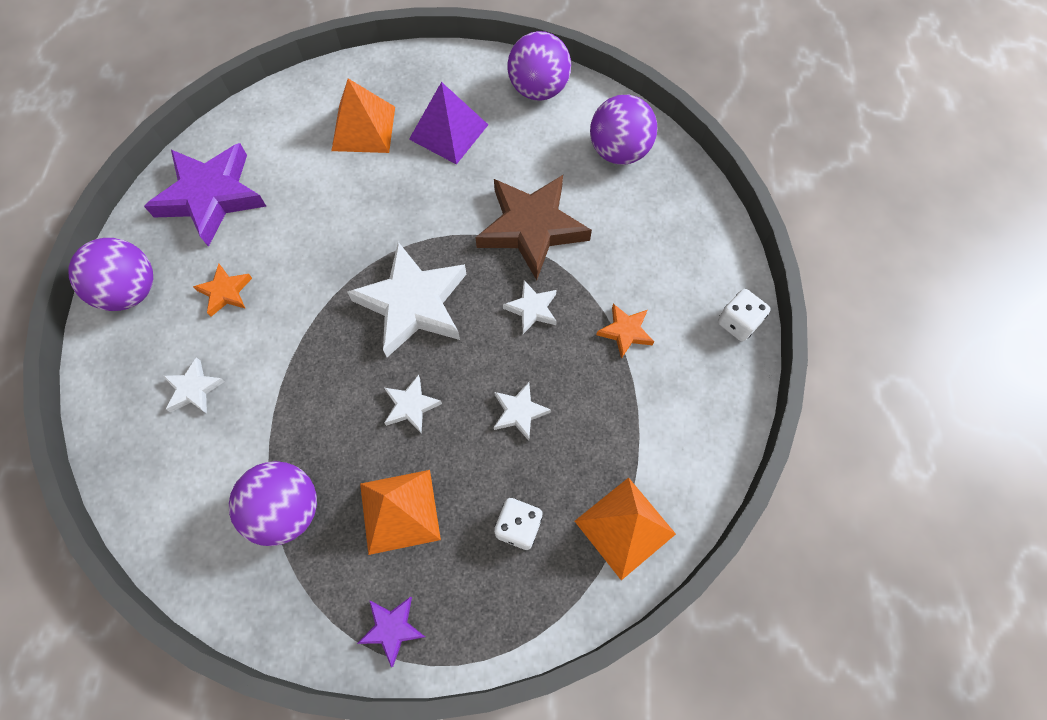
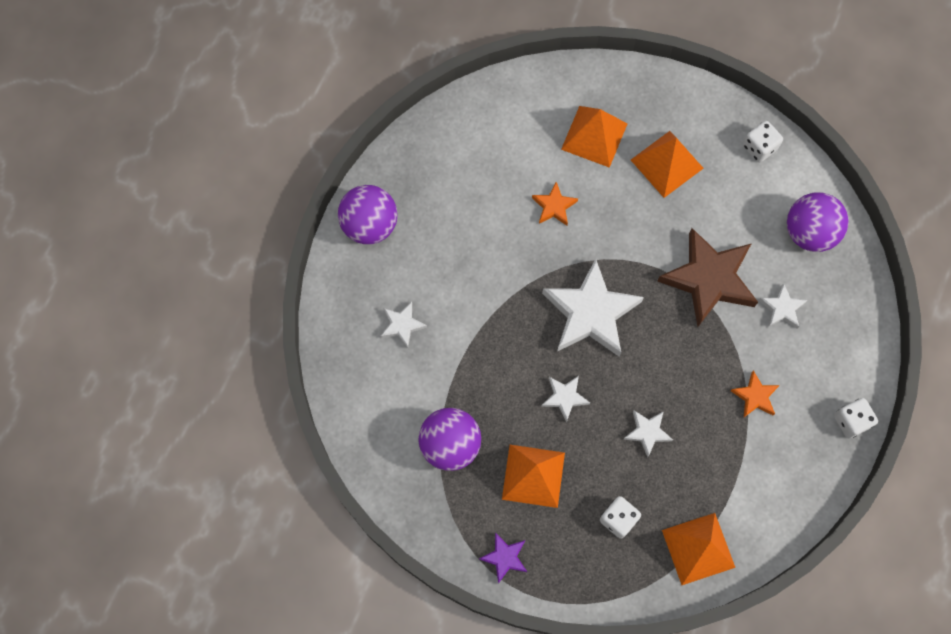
camera: 20 degrees right, 5 degrees up
purple star [144,143,267,247] -> none
orange star [193,264,252,317] -> orange star moved to [532,182,578,226]
purple pyramid [409,82,488,165] -> orange pyramid [631,131,704,198]
white star [503,280,557,334] -> white star moved to [759,283,808,329]
purple ball [508,31,571,101] -> white dice [743,121,783,162]

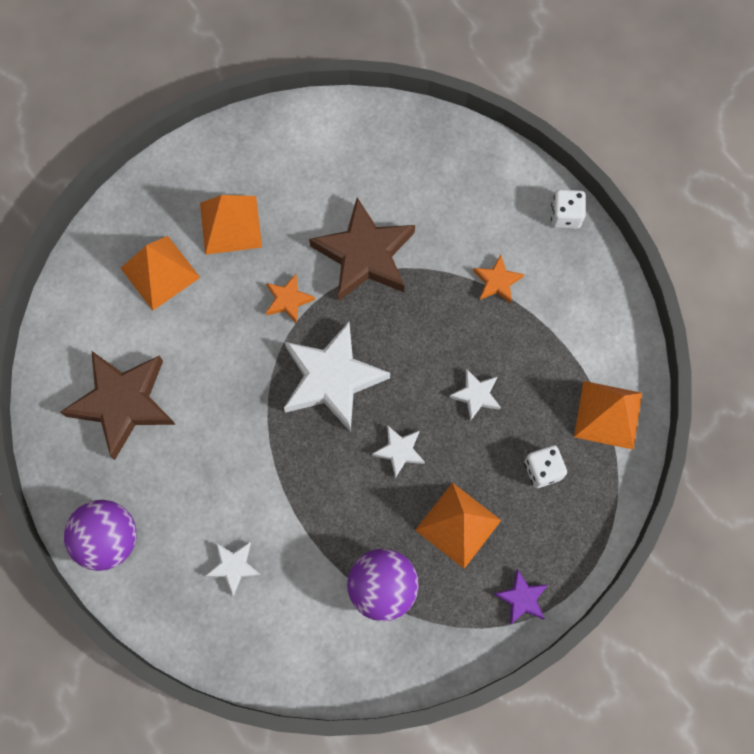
camera: 60 degrees left, 0 degrees up
orange star [532,182,578,226] -> orange star moved to [266,274,315,324]
white dice [743,121,783,162] -> none
white star [759,283,808,329] -> none
purple ball [787,192,849,252] -> none
none -> brown star [61,351,176,460]

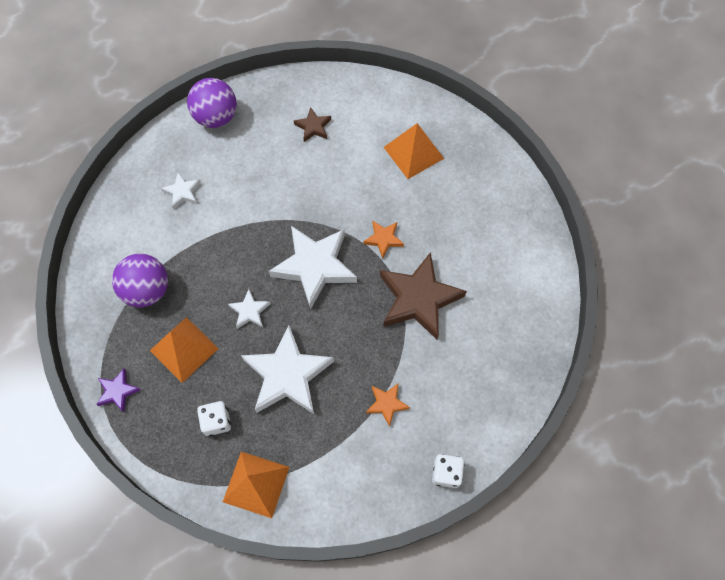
camera: 95 degrees right, 5 degrees down
brown star [61,351,176,460] -> brown star [294,107,331,142], size x0.47
orange pyramid [200,195,262,255] -> none
white star [449,369,501,421] -> white star [241,326,334,414], size x2.12

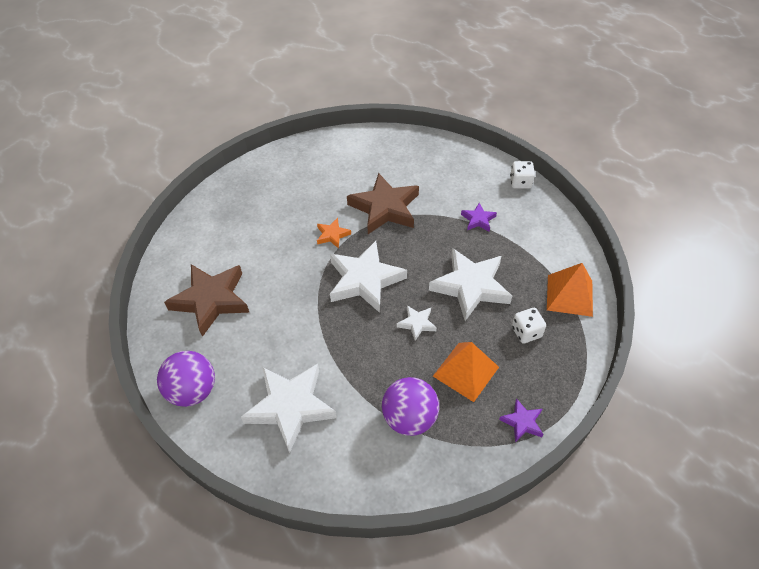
camera: 95 degrees left, 15 degrees down
white star [161,173,201,210] -> white star [241,364,337,453], size x2.12
brown star [294,107,331,142] -> brown star [164,264,250,337], size x2.12
orange star [366,384,410,427] -> purple star [461,203,497,232]
orange pyramid [384,123,444,179] -> none

